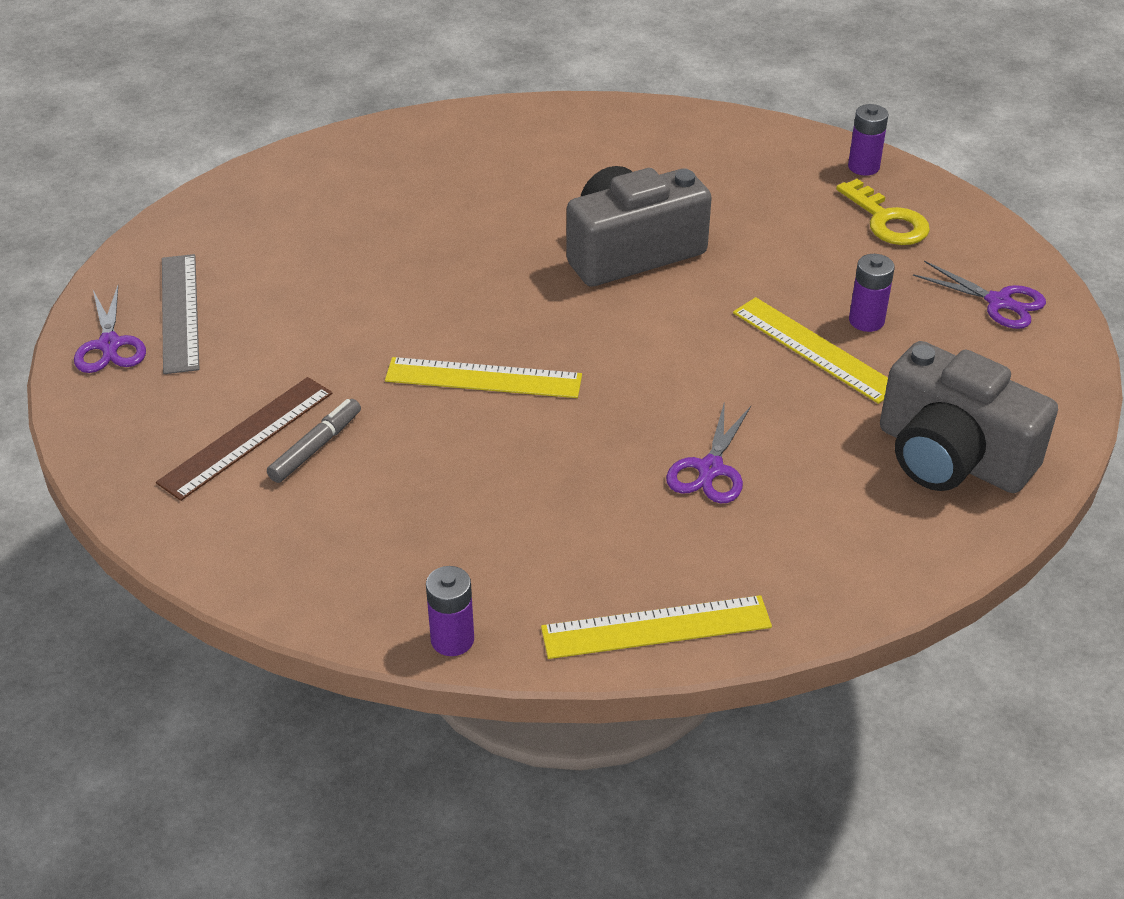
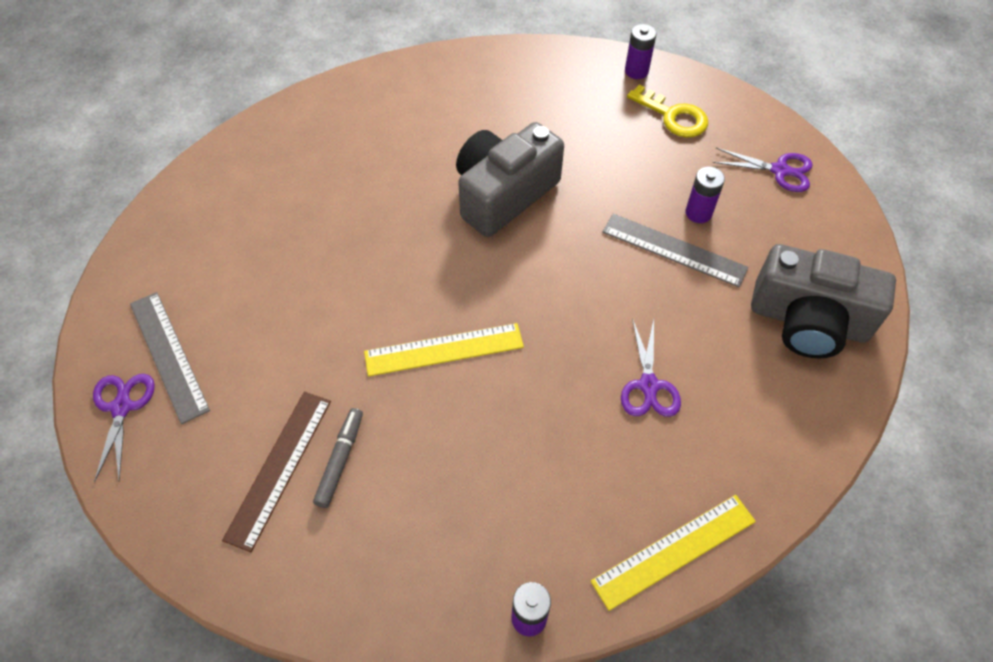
camera: 20 degrees left, 15 degrees up
purple scissors [74,286,146,373] -> purple scissors turned 150 degrees counterclockwise [93,374,155,483]
yellow ruler [733,297,888,404] -> grey ruler [603,214,749,287]

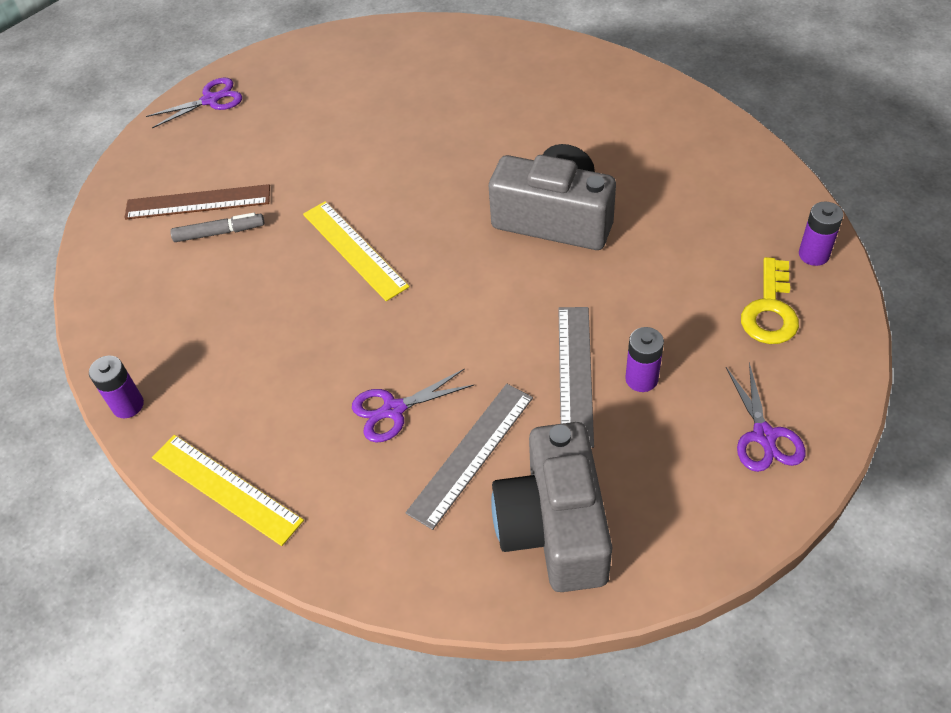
camera: 70 degrees right, 5 degrees down
grey ruler [130,292,210,424] -> grey ruler moved to [406,384,533,530]

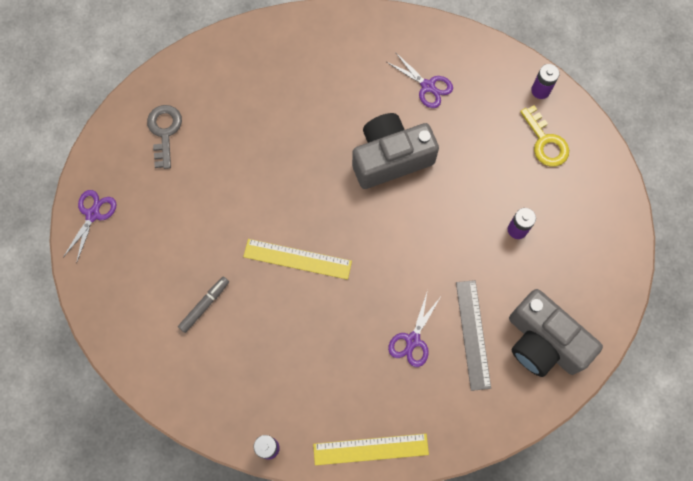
camera: 45 degrees left, 20 degrees up
brown ruler [124,184,270,220] -> none
grey ruler [558,307,594,448] -> none
purple scissors [726,363,806,472] -> purple scissors moved to [387,52,453,108]
none -> grey key [147,105,182,169]

